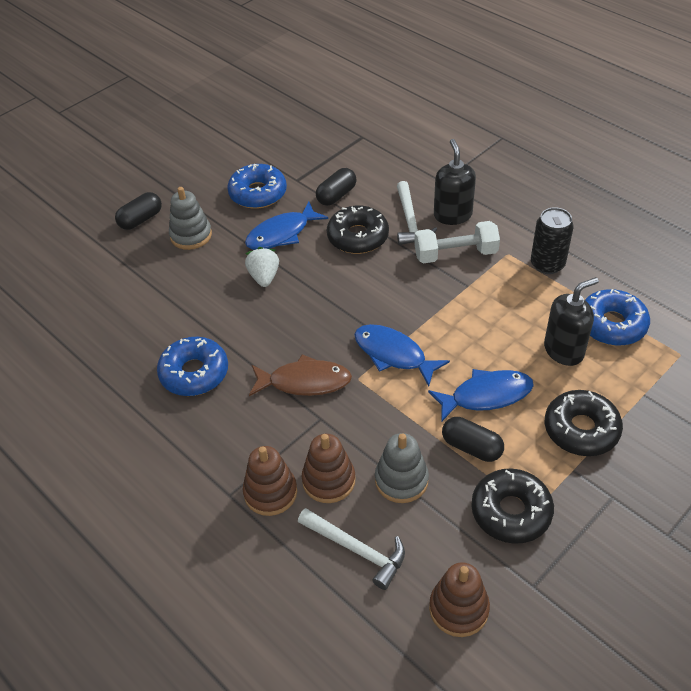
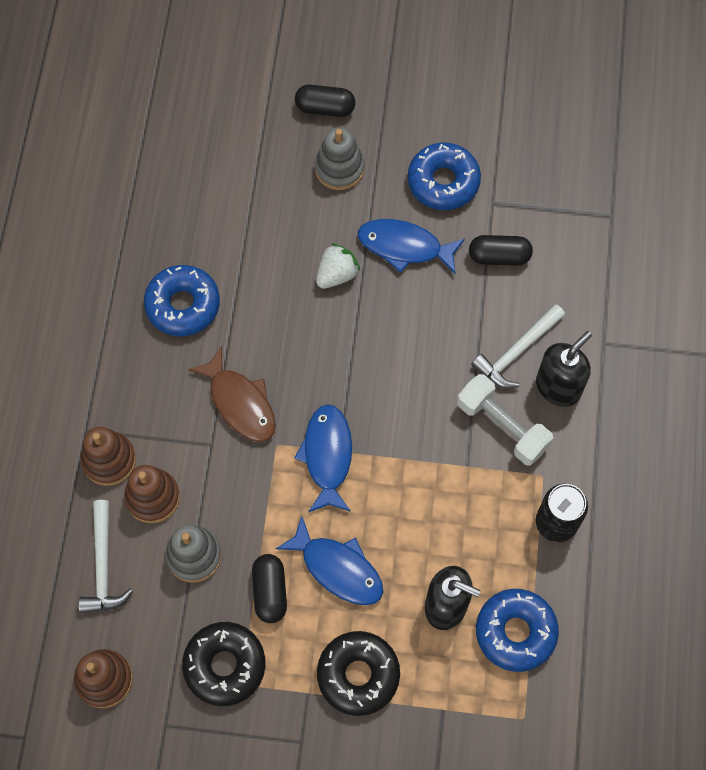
camera: 50 degrees right, 20 degrees up
black donut [327,205,389,254] -> none

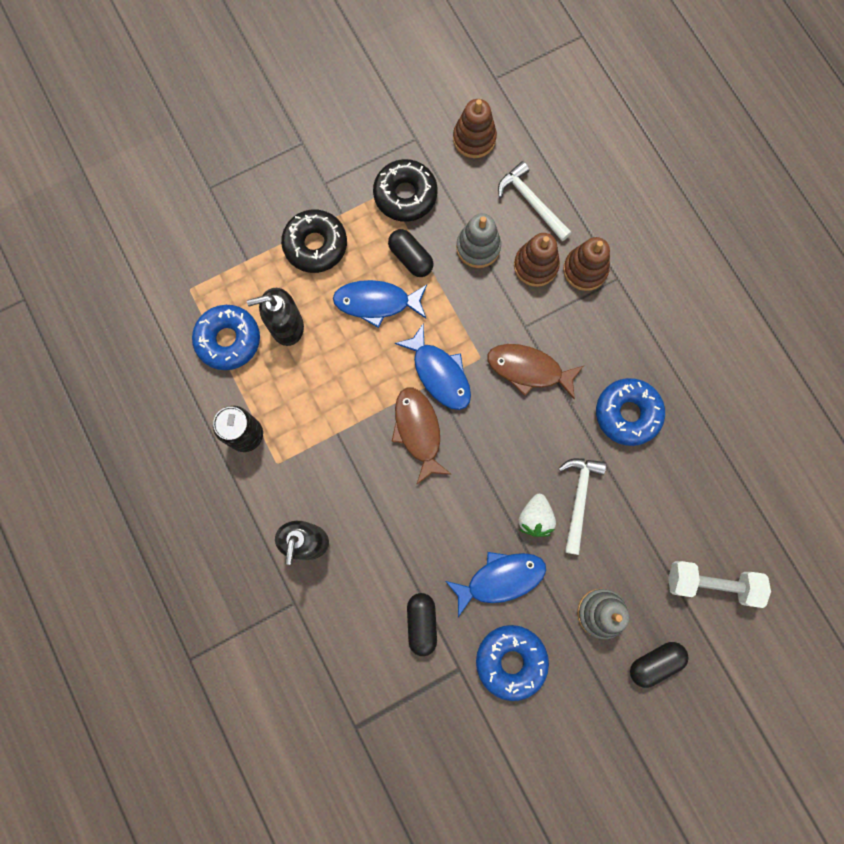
camera: 145 degrees right, 10 degrees up
white dumbbell [457,374,553,466] -> white dumbbell moved to [668,561,771,608]
black capsule [469,235,533,266] -> black capsule turned 60 degrees counterclockwise [407,593,437,656]
white hammer [471,304,565,389] -> white hammer moved to [559,458,606,555]
none -> brown fish [391,388,452,485]

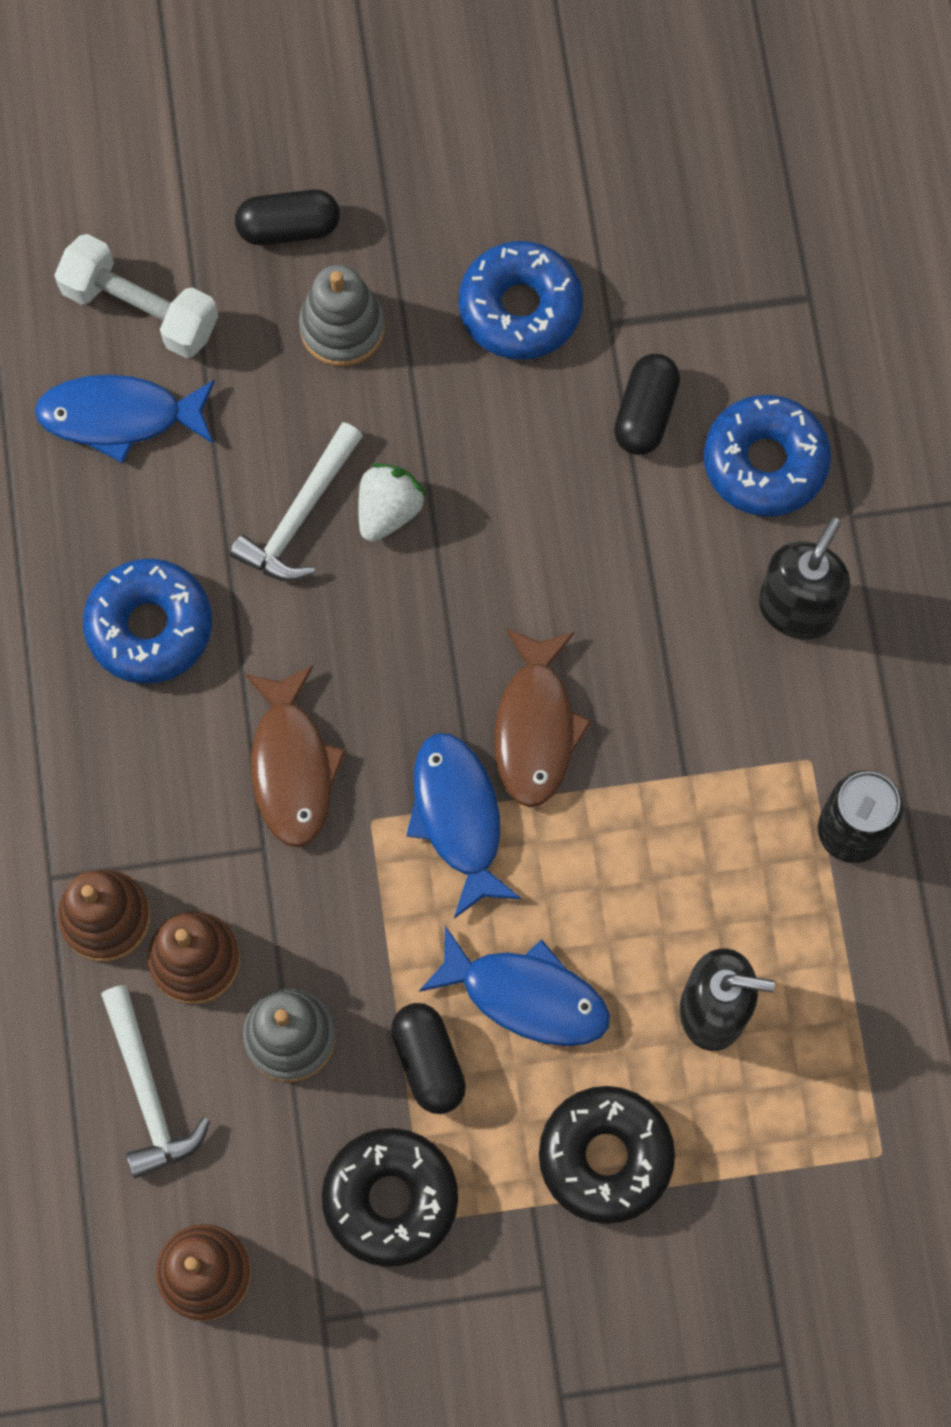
camera: 160 degrees left, 5 degrees down
blue donut [192,305,260,370] -> blue donut moved to [704,395,831,516]
blue fish [446,552,546,617] -> blue fish moved to [35,375,215,463]
brown fish [487,344,583,399] -> brown fish turned 45 degrees clockwise [244,665,346,847]

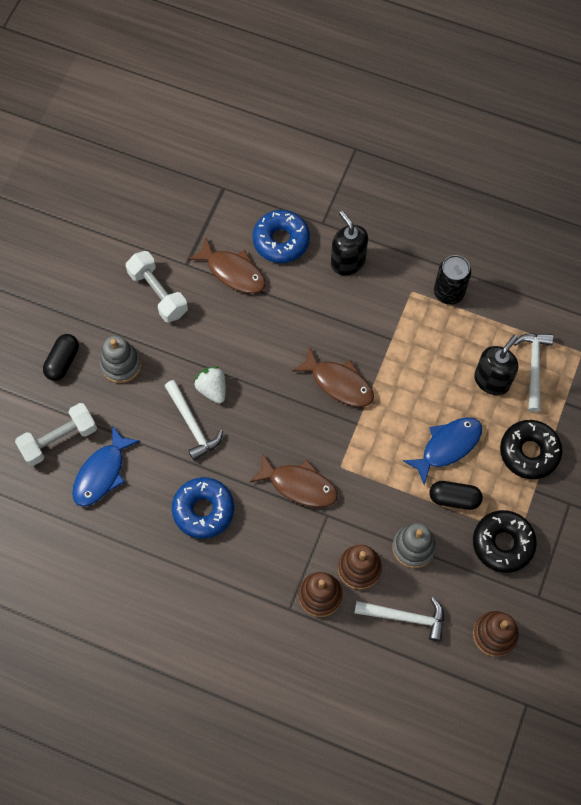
camera: 60 degrees left, 5 degrees down
blue fish [406,733,522,918] -> none
blue donut [459,241,583,360] -> white dumbbell [126,251,188,323]
black capsule [614,354,680,455] -> brown fish [188,237,266,294]
none -> white hammer [513,333,553,412]

